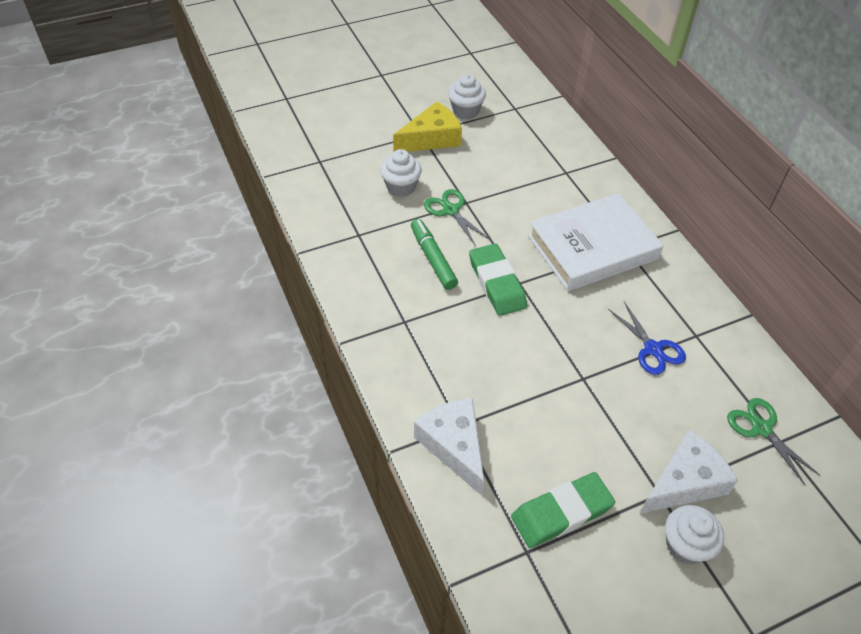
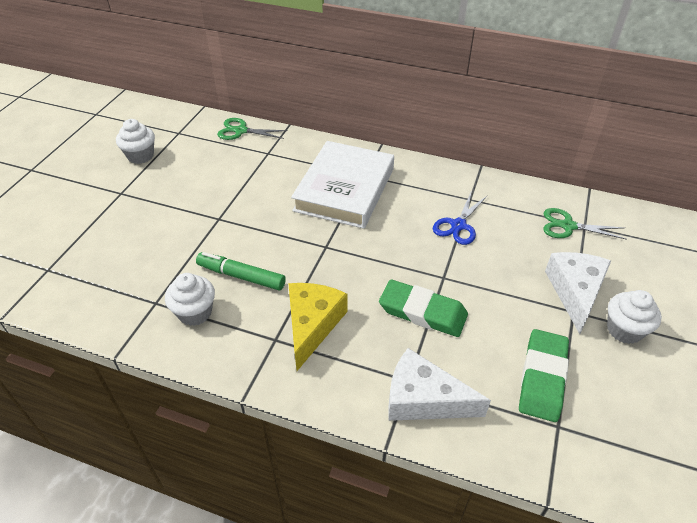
camera: 45 degrees left, 5 degrees down
white cupcake [380,149,422,197] -> white cupcake moved to [165,273,215,326]
yellow cheese [393,102,462,152] -> yellow cheese moved to [288,283,347,371]
green scissors [424,189,490,246] -> green scissors moved to [217,118,288,140]
green eraser [469,244,527,316] -> green eraser moved to [379,279,468,337]
blue scissors [608,302,686,375] -> blue scissors turned 105 degrees clockwise [433,193,487,245]

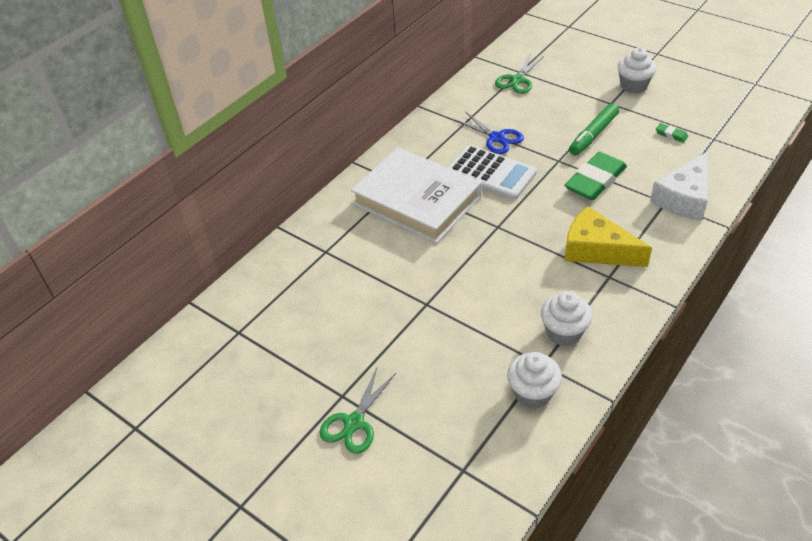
camera: 70 degrees left, 0 degrees up
white cupcake [116,119,155,164] -> white cupcake moved to [507,352,562,408]
green marker [196,252,286,291] -> green marker moved to [569,103,619,155]
green scissors [217,118,288,140] -> green scissors moved to [320,368,396,454]
green eraser [519,329,569,422] -> green eraser [656,123,688,143], size x0.43
white cheese [545,252,611,334] -> none
none -> white calculator [447,145,537,200]

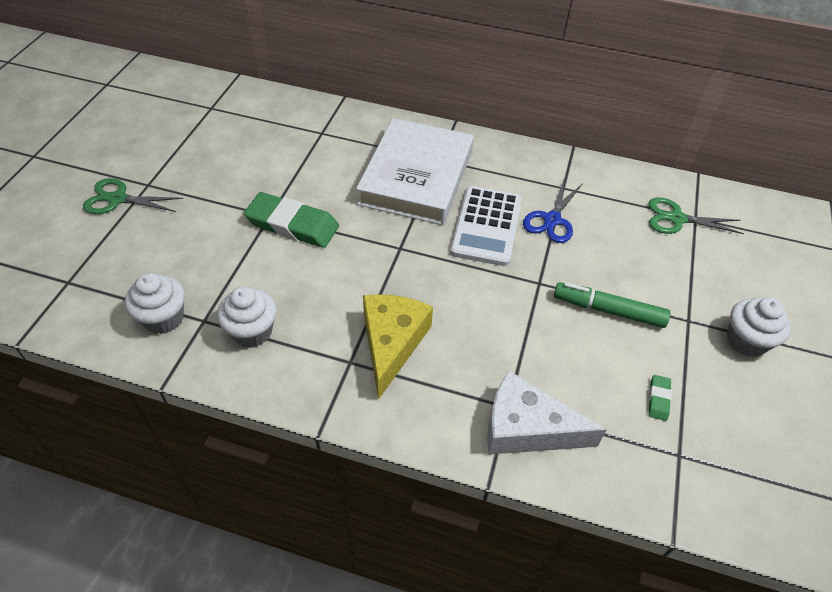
camera: 65 degrees right, 5 degrees up
green eraser [564,152,627,200] -> green eraser moved to [244,192,339,248]

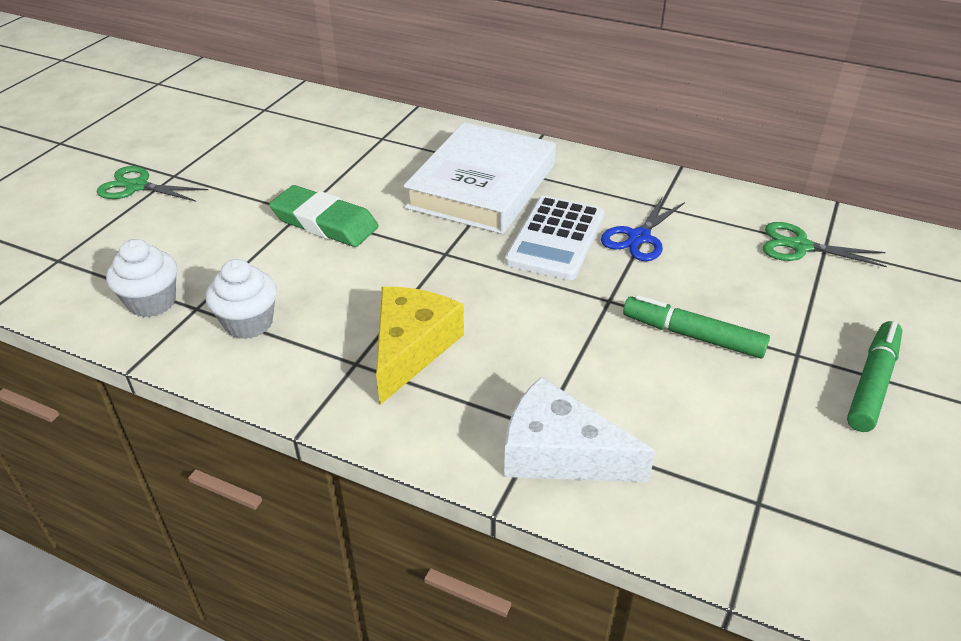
camera: 10 degrees right, 10 degrees down
green eraser [649,375,672,421] -> none
white cupcake [727,297,791,357] -> green marker [847,321,903,432]

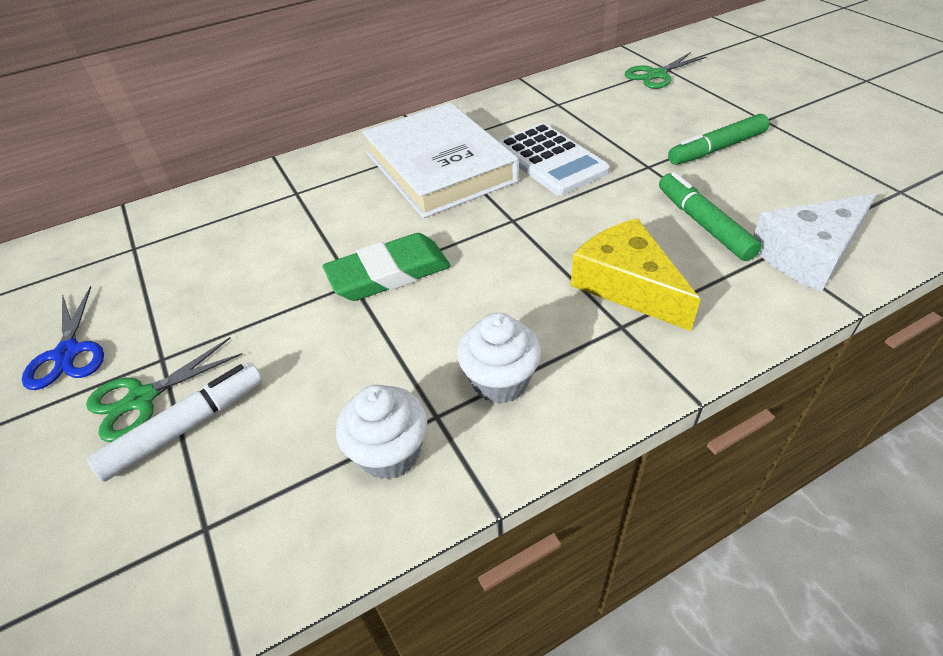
camera: 50 degrees left, 5 degrees up
blue scissors [601,196,685,261] -> blue scissors moved to [22,286,104,390]
green marker [847,321,903,432] -> green marker moved to [659,172,762,261]
none -> white marker [87,363,263,481]

